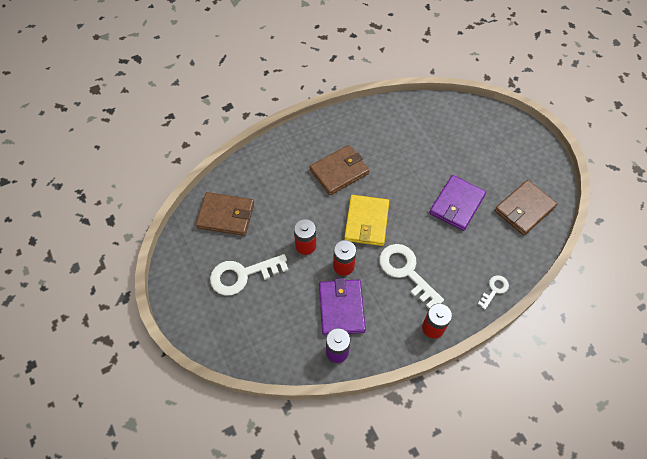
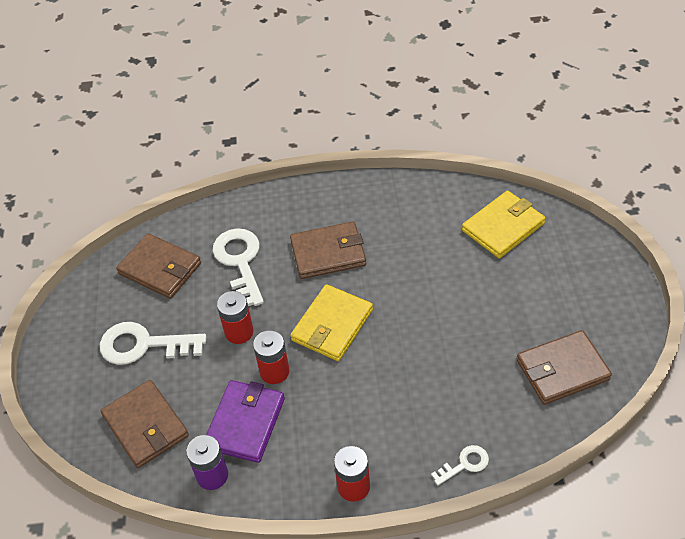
camera: 25 degrees right, 10 degrees down
white key [379,244,444,309] -> white key moved to [212,228,264,306]
purple wallet [429,175,486,231] -> none
none -> brown wallet [100,380,189,468]
none -> yellow wallet [462,191,545,259]

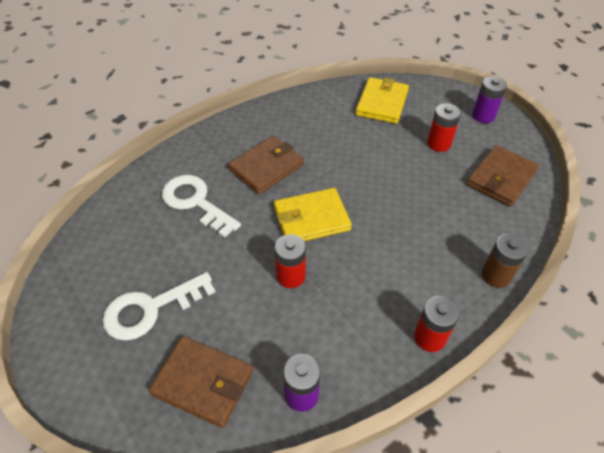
camera: 35 degrees left, 0 degrees up
brown wallet [116,233,201,299] -> none
purple wallet [206,380,285,463] -> none
red battery [217,291,253,344] -> red battery moved to [427,103,461,152]
yellow wallet [290,284,373,361] -> yellow wallet turned 75 degrees clockwise [274,188,352,241]
white key [431,445,489,486] -> brown battery [482,234,529,288]
none -> purple battery [472,76,507,123]

